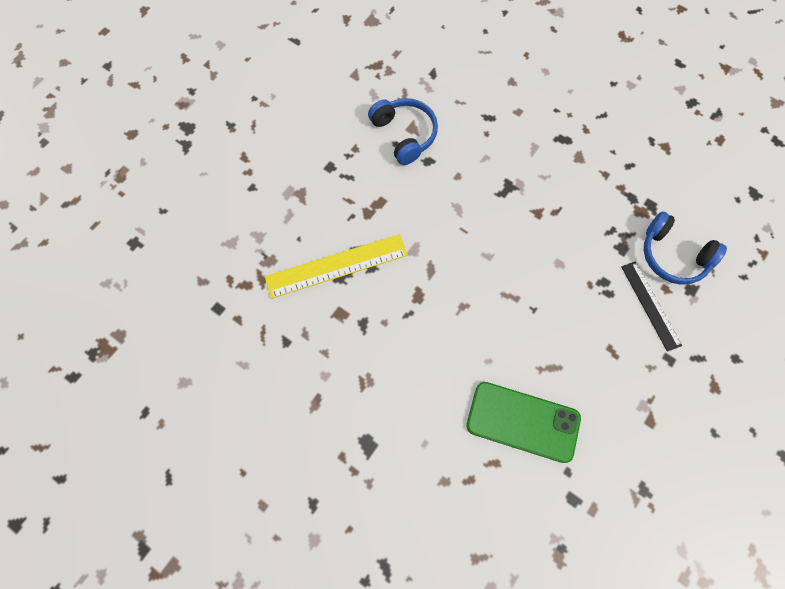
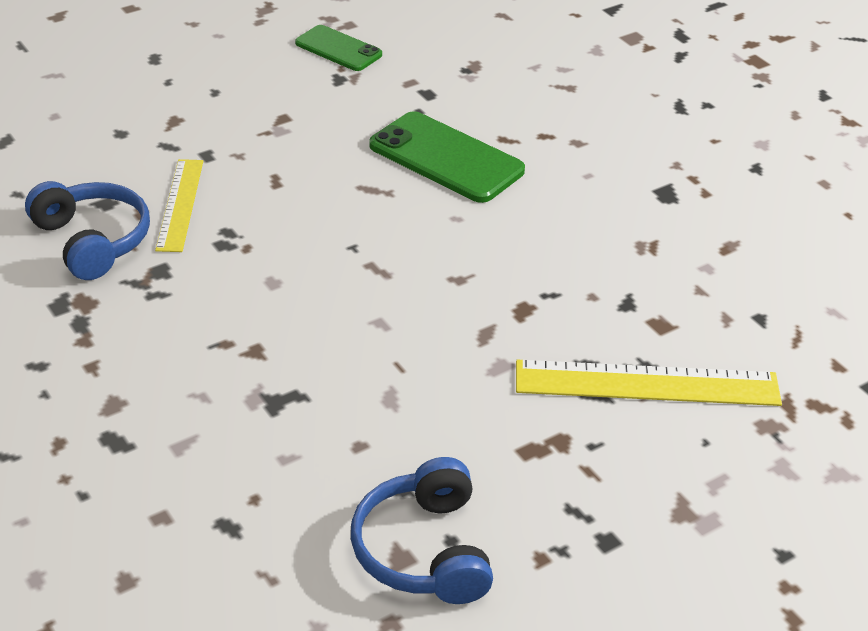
camera: 160 degrees left, 30 degrees down
black ruler [621,261,682,352] -> yellow ruler [155,159,203,252]
none -> green phone [295,25,382,71]

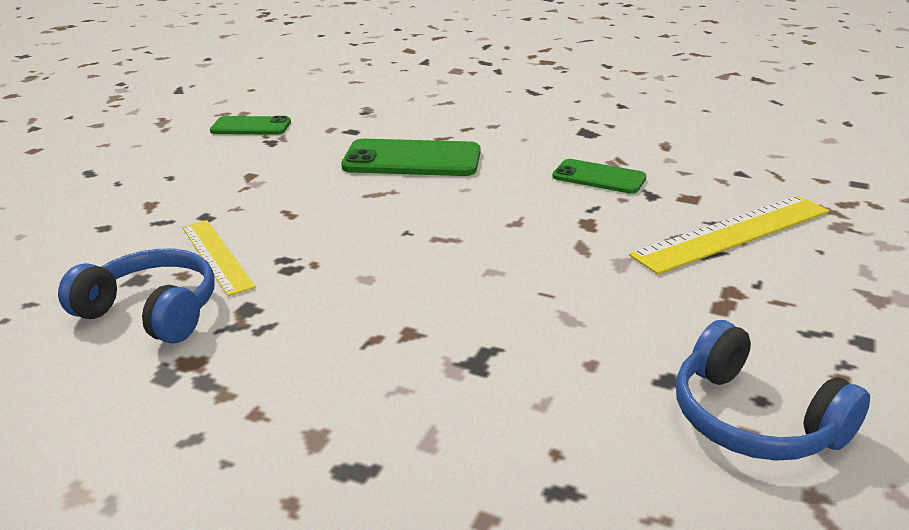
camera: 30 degrees left, 10 degrees down
none -> green phone [552,159,647,194]

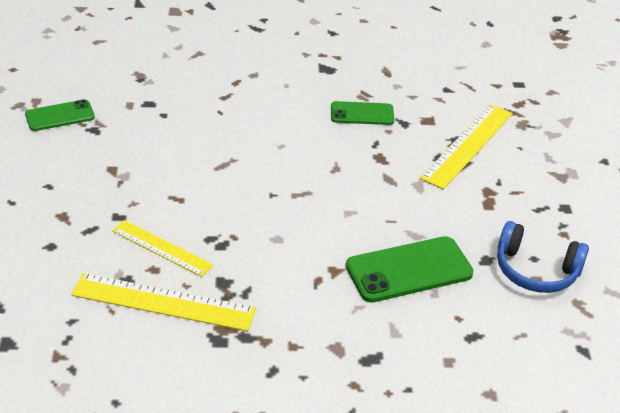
camera: 30 degrees left, 10 degrees up
blue headphones [58,249,214,343] -> yellow ruler [71,273,256,331]
green phone [341,139,481,176] -> green phone moved to [346,236,474,303]

